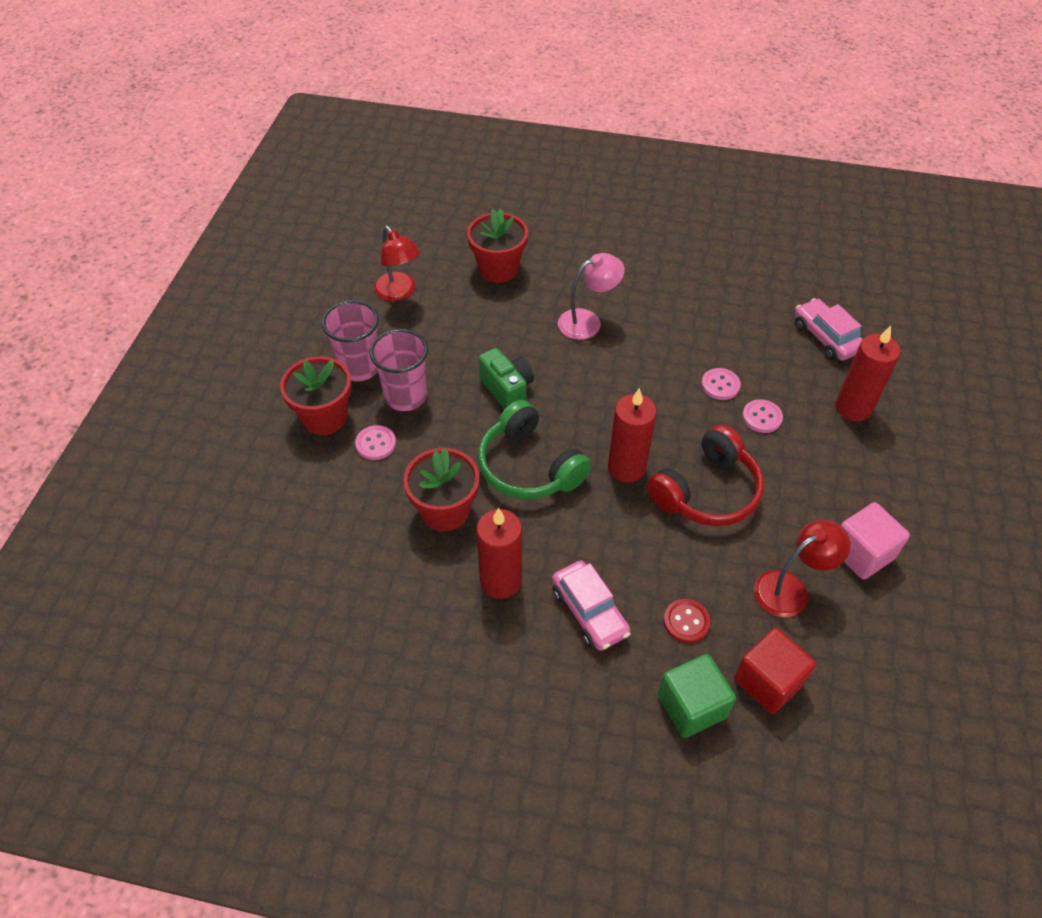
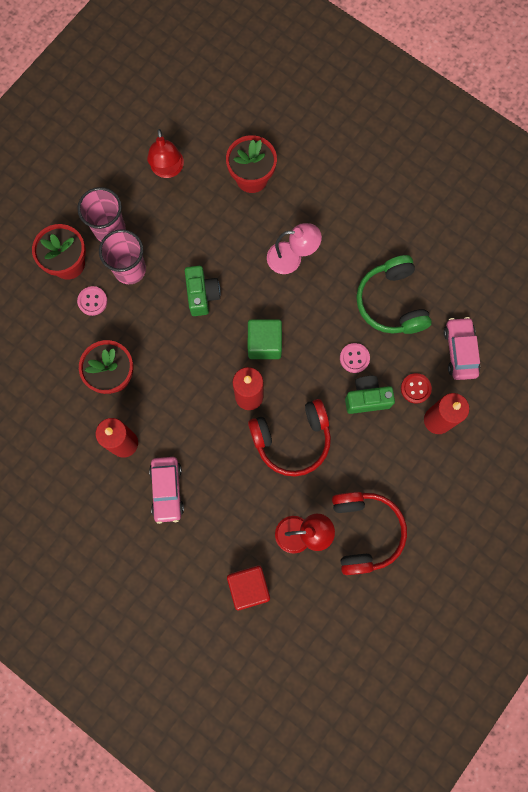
camera: 25 degrees right, 25 degrees up
green headphones [478,400,592,499] -> green headphones moved to [356,255,432,334]
green cube [657,654,736,738] -> green cube moved to [248,319,282,359]
red button [664,599,710,643] -> red button moved to [401,373,432,403]
pink button [742,399,783,433] -> green camera [345,376,395,414]
pink cube [841,502,910,579] -> red headphones [332,492,407,575]

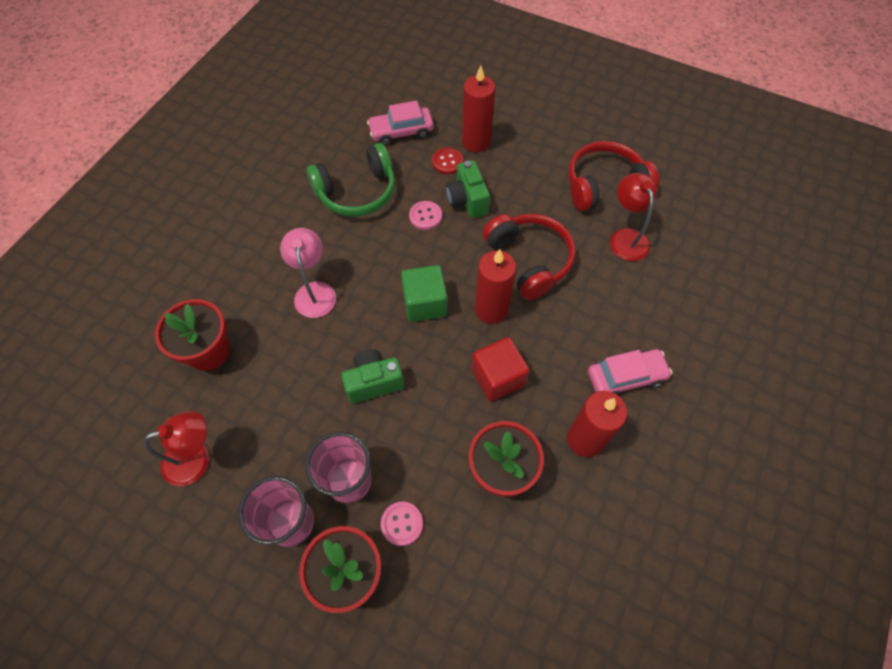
camera: 100 degrees left, 15 degrees down
red cube [227,565,270,610] -> red cube moved to [471,337,530,402]

